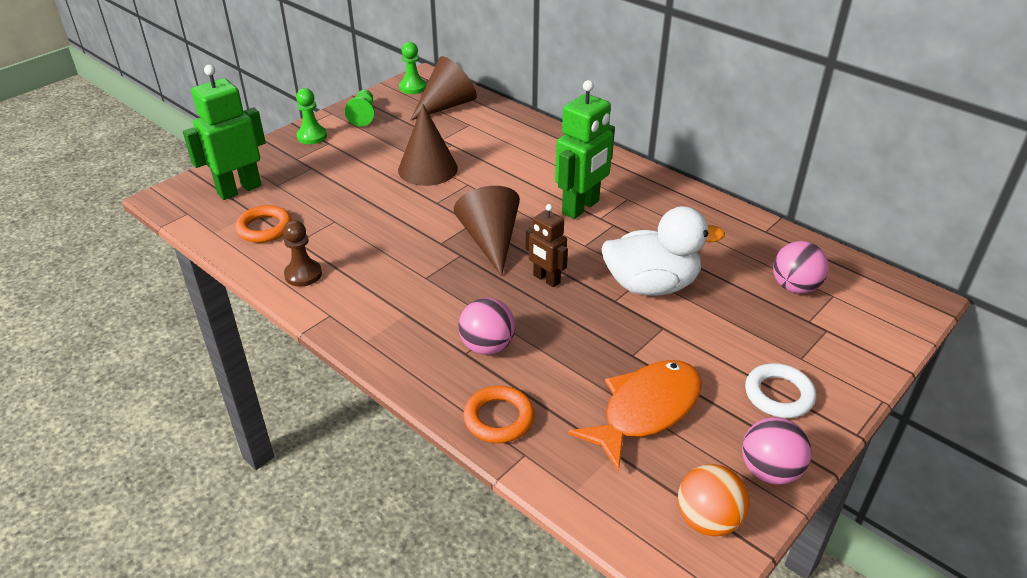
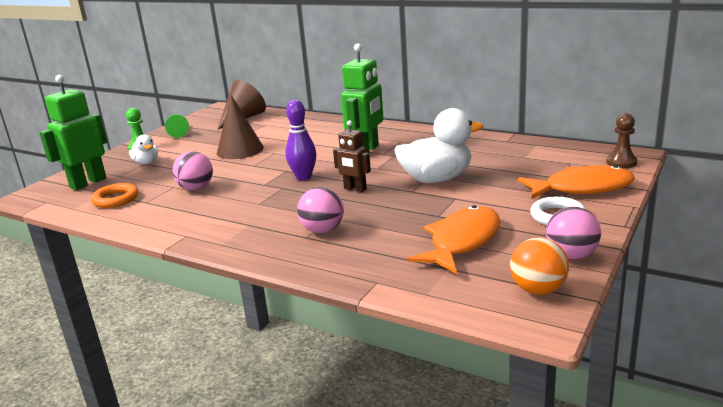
camera: 10 degrees left, 15 degrees down
brown pawn [283,220,322,287] -> brown pawn moved to [606,113,637,168]
green pawn [399,42,426,94] -> none
brown cone [454,186,520,276] -> purple bowling pin [286,100,317,180]
orange ring [463,386,535,443] -> none
pink ball [773,241,829,294] -> pink ball moved to [172,151,213,191]
none -> white duck [129,134,158,164]
none -> orange fish [518,165,635,199]

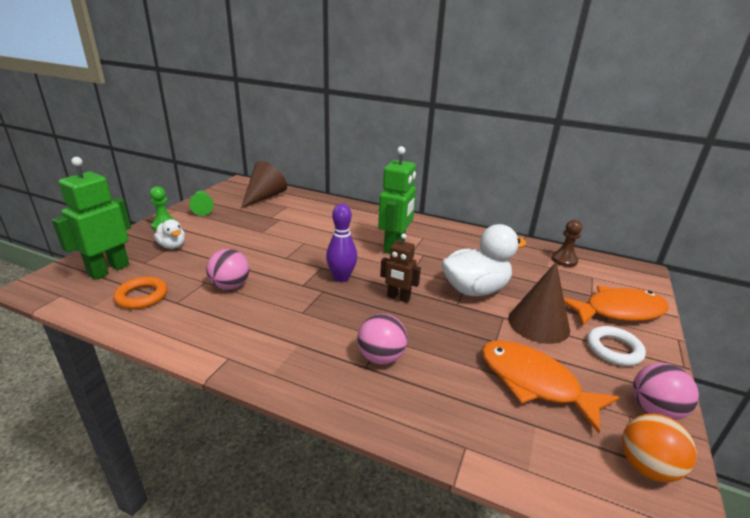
camera: 10 degrees left, 5 degrees up
brown cone [217,95,264,159] -> brown cone moved to [508,262,570,344]
orange fish [407,205,500,274] -> orange fish turned 75 degrees counterclockwise [482,340,620,433]
brown pawn [606,113,637,168] -> brown pawn moved to [551,220,582,267]

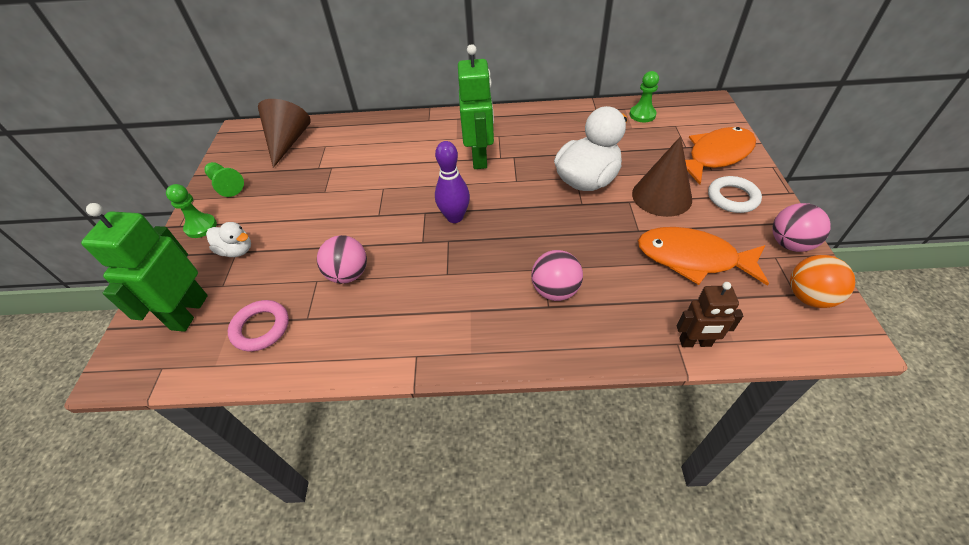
camera: 20 degrees left, 20 degrees up
orange ring [113,277,167,309] -> pink ring [228,300,289,352]
brown robot [380,233,421,303] -> brown robot moved to [677,282,743,347]
brown pawn [551,220,582,267] -> green pawn [629,71,659,122]

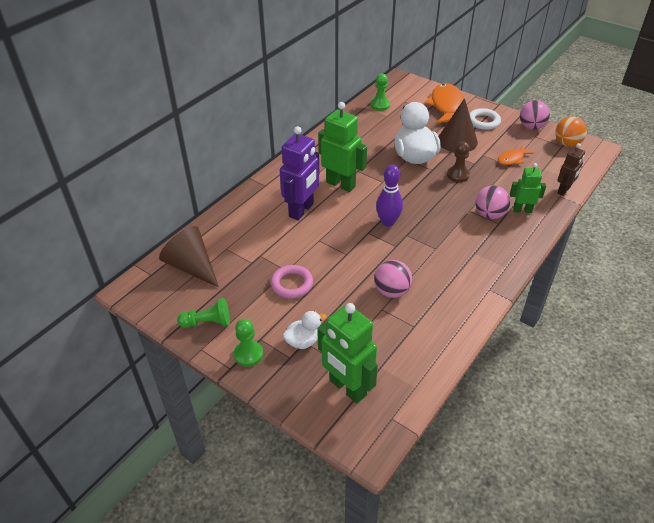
camera: 55 degrees left, 5 degrees down
pink ring [228,300,289,352] -> pink ring moved to [270,265,313,299]
orange fish [638,227,769,286] -> orange fish [498,146,534,165], size x0.52
none -> purple robot [280,126,319,220]
none -> brown pawn [447,141,470,182]
none -> green robot [510,163,546,213]

